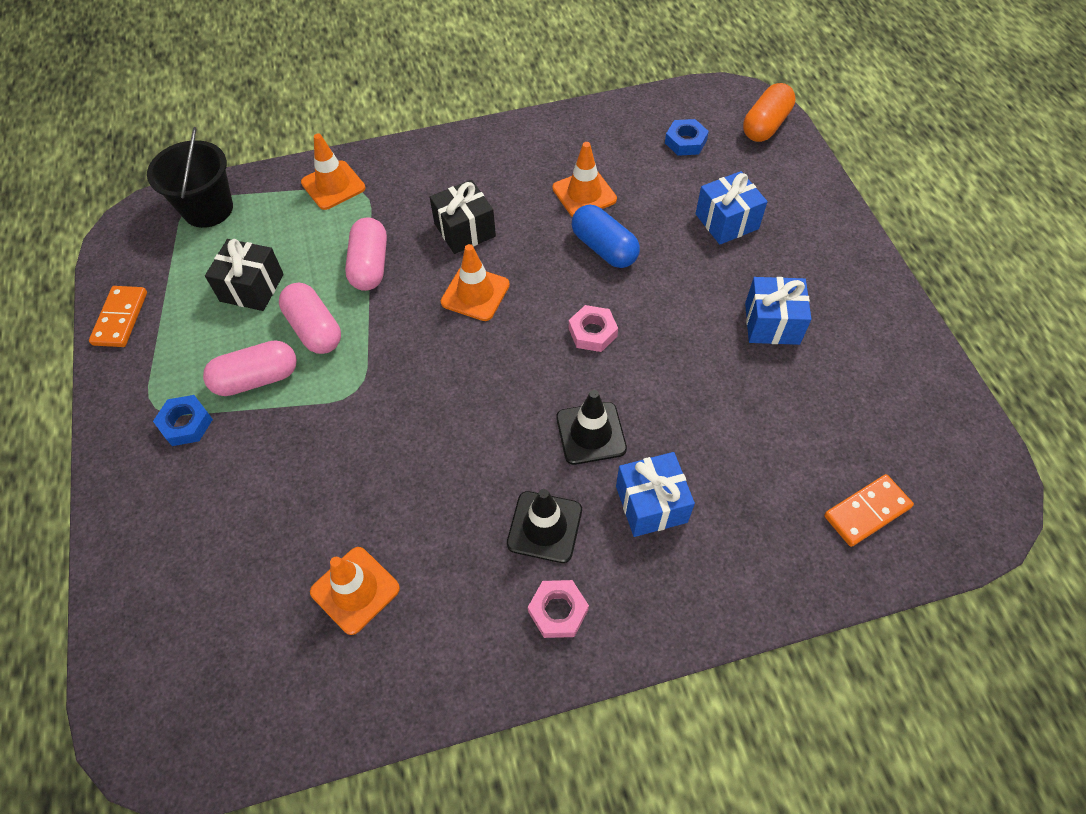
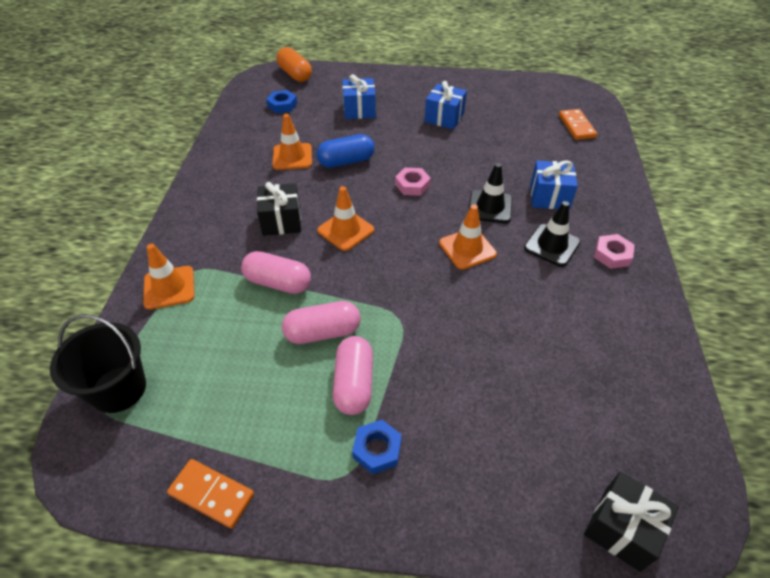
camera: 70 degrees left, 10 degrees down
black gift [205,239,284,311] -> black gift moved to [584,471,679,572]
orange traffic cone [310,547,400,635] -> orange traffic cone moved to [439,204,497,270]

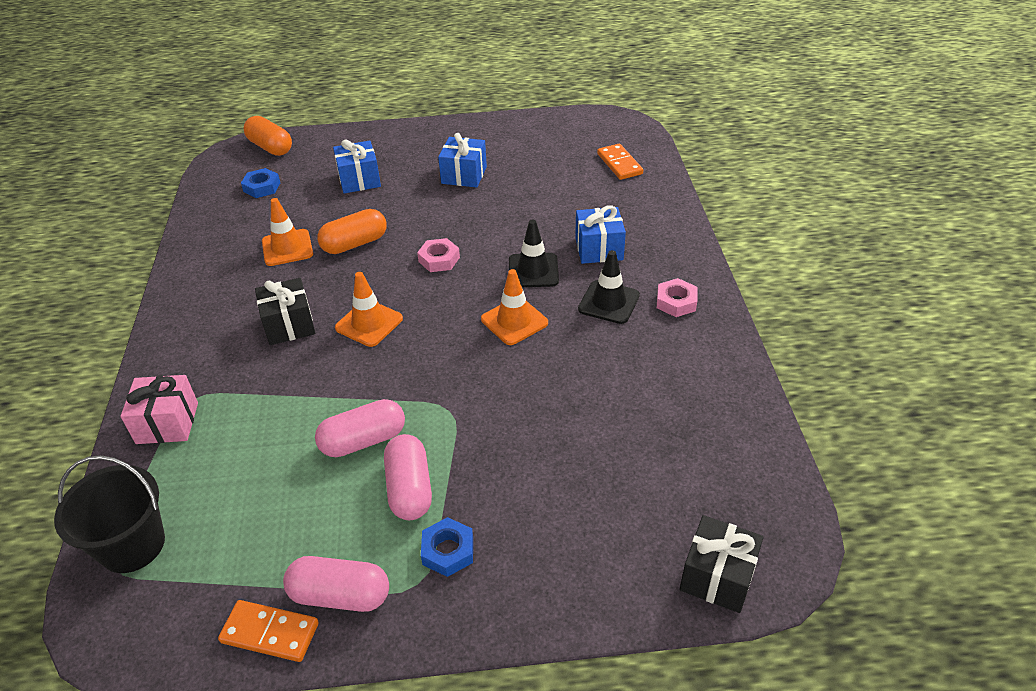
camera: 10 degrees left, 5 degrees down
orange traffic cone [143,244,195,310] -> pink gift [120,375,198,444]
pink capsule [241,251,311,294] -> pink capsule moved to [283,556,389,612]
blue capsule [316,134,375,168] -> orange capsule [317,209,387,254]

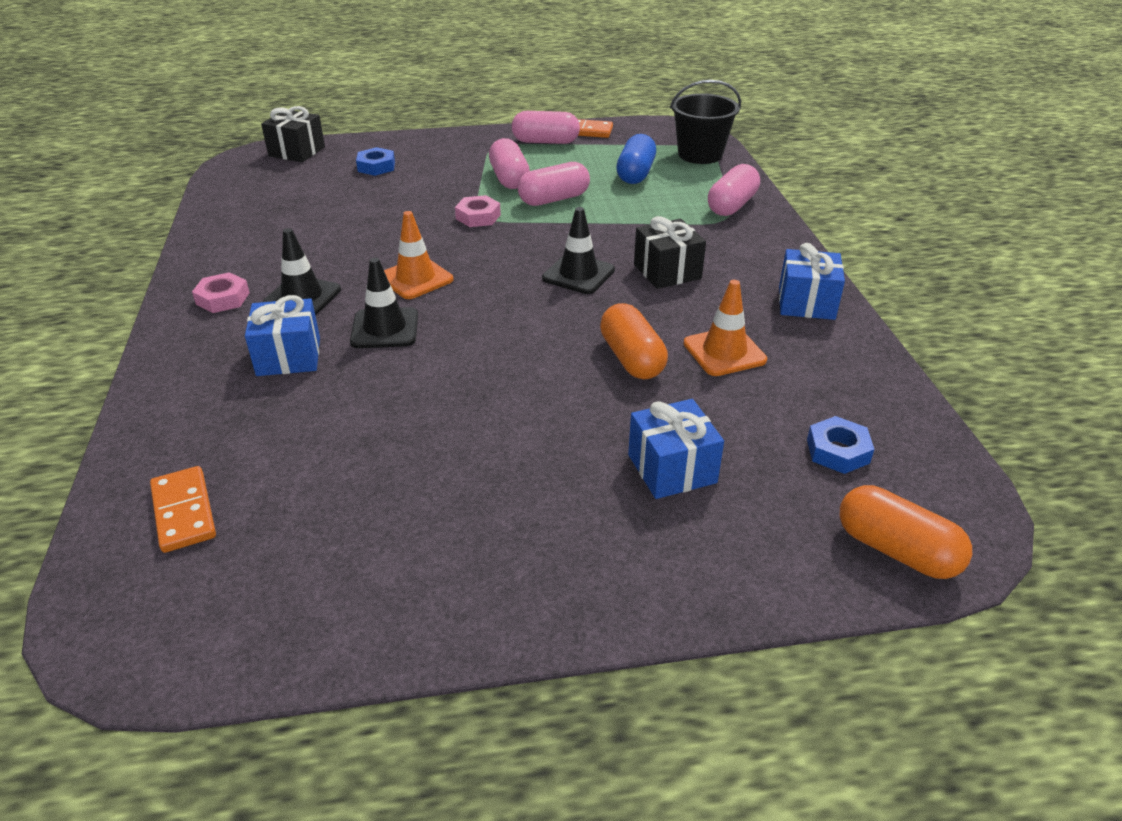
camera: 175 degrees right, 5 degrees down
pink gift [120,375,198,444] -> pink capsule [708,164,760,216]
orange capsule [317,209,387,254] -> orange capsule turned 75 degrees counterclockwise [600,303,668,379]
orange traffic cone [335,272,403,347] -> black traffic cone [542,207,615,294]
pink nut [417,238,460,272] -> pink nut moved to [455,195,501,227]
blue nut [421,517,473,577] -> blue nut moved to [356,147,395,176]
blue gift [438,133,487,188] -> blue gift moved to [779,243,845,320]
none -> blue capsule [616,134,656,184]

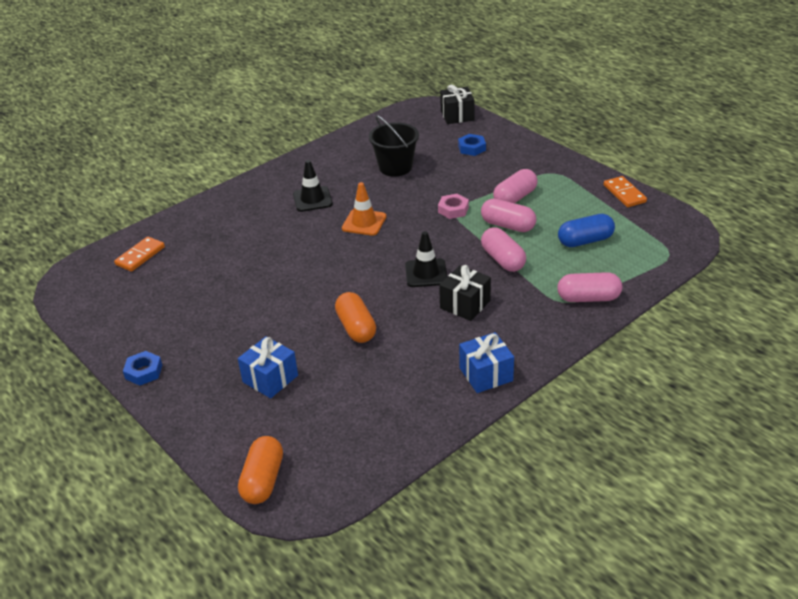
camera: 60 degrees right, 0 degrees up
pink nut [192,272,250,313] -> none
blue gift [245,295,320,376] -> none
black traffic cone [350,258,418,348] -> none
pink capsule [512,111,580,144] -> pink capsule moved to [481,227,526,272]
orange capsule [600,303,668,379] -> orange capsule turned 60 degrees counterclockwise [335,292,376,343]
black bucket [670,80,741,164] -> black bucket moved to [369,115,419,176]
orange traffic cone [683,280,767,376] -> none
blue nut [807,416,874,474] -> blue nut moved to [123,351,162,386]

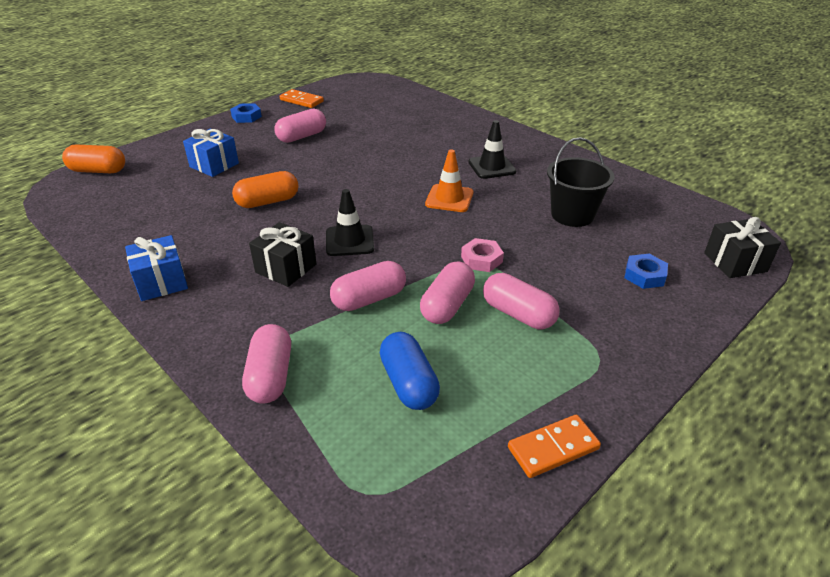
camera: 85 degrees right, 0 degrees up
orange domino [114,237,165,272] -> orange domino moved to [280,89,324,108]
none -> pink capsule [274,109,326,143]

